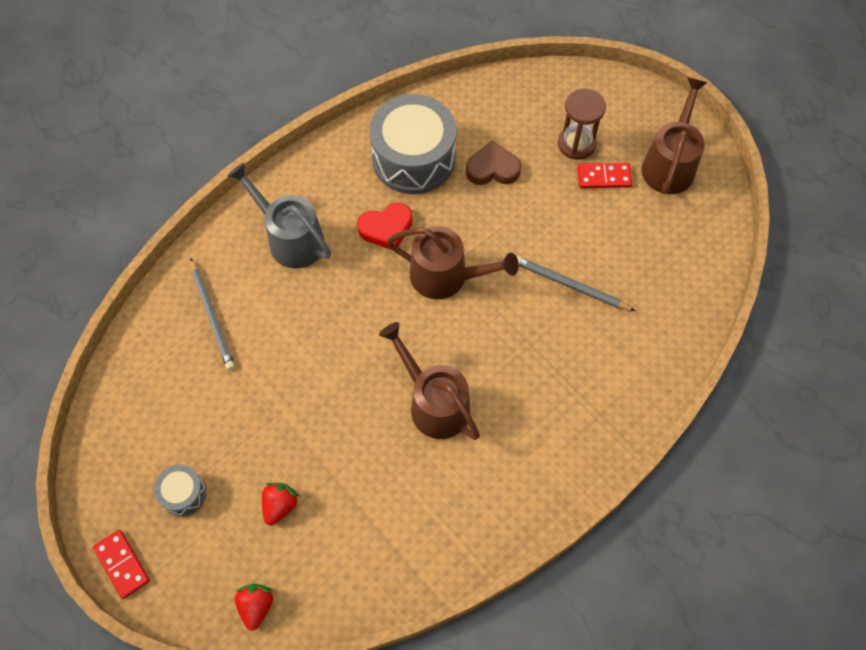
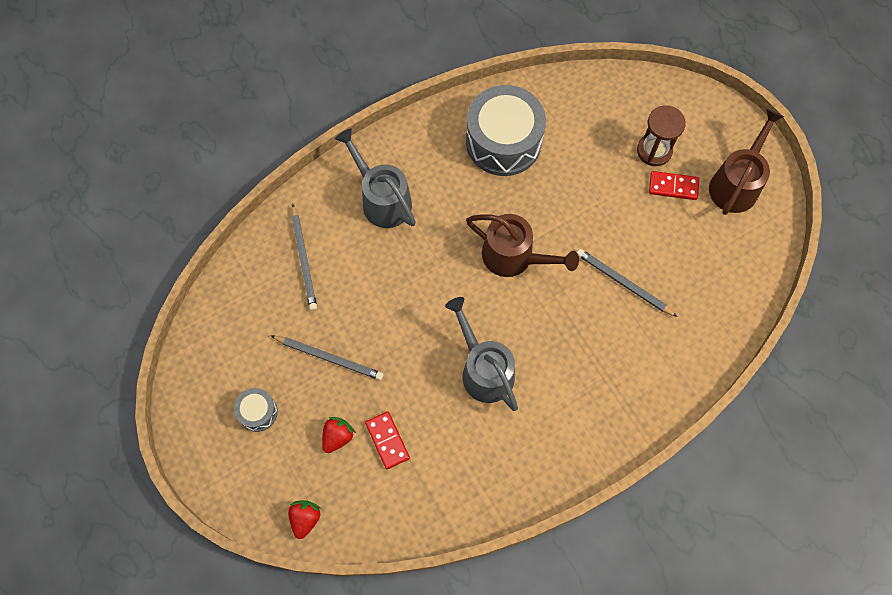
camera: 10 degrees right, 5 degrees up
red domino [93,530,150,599] -> red domino moved to [365,411,410,469]
red heart [357,203,412,250] -> none
brown watering can [379,322,480,440] -> grey watering can [445,297,518,411]
brown heart [466,141,521,185] -> none
none -> grey pencil [271,336,383,380]

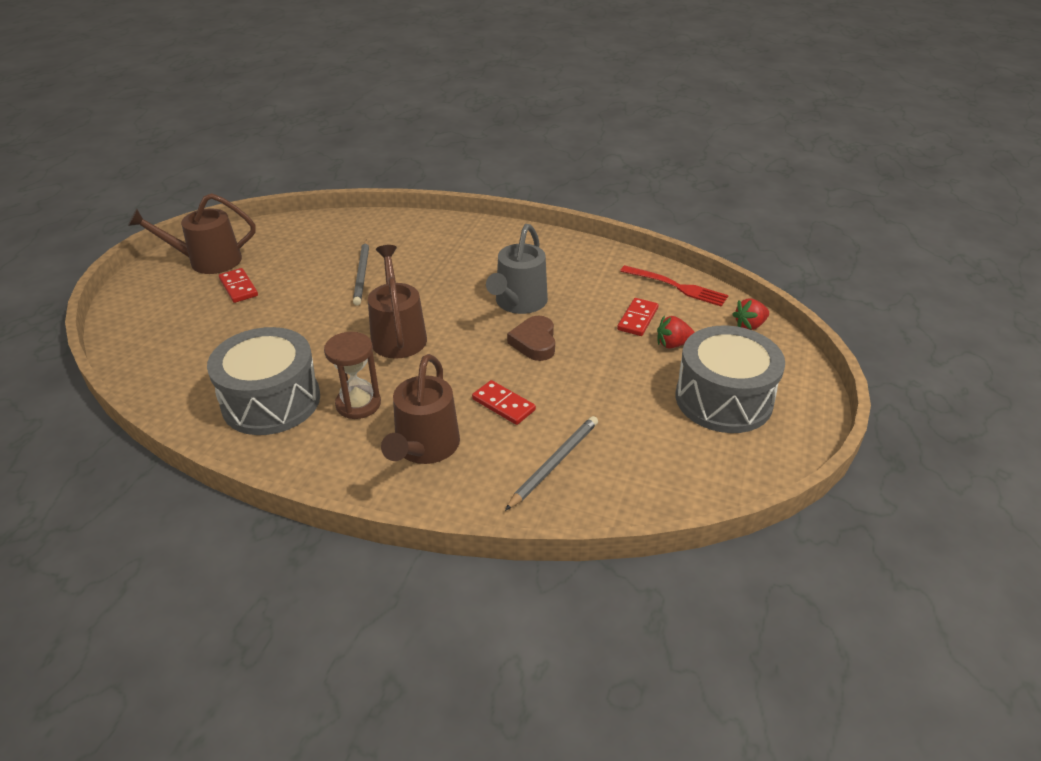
camera: 130 degrees left, 30 degrees down
grey drum [234,388,278,432] -> grey drum [676,325,785,433], size x2.15
grey pencil [271,336,383,380] -> none
grey watering can [335,129,416,228] -> brown watering can [381,354,460,464]
brown hourglass [637,105,686,166] -> brown hourglass moved to [324,332,381,419]
none -> red domino [472,380,536,425]
none -> brown heart [507,316,555,361]
none -> red fork [620,265,729,307]

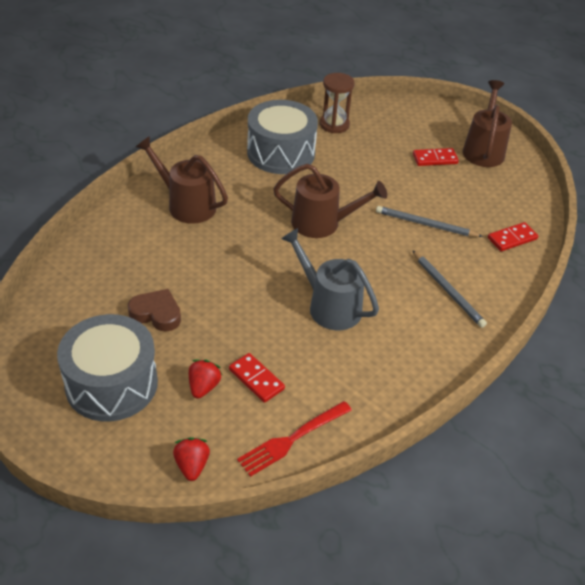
camera: 110 degrees right, 5 degrees up
brown hourglass [324,332,381,419] -> brown hourglass moved to [320,73,355,133]
red domino [472,380,536,425] -> red domino moved to [488,222,538,251]
grey pencil [505,416,598,511] -> grey pencil moved to [412,250,487,328]
brown heart [507,316,555,361] -> brown heart moved to [128,289,181,332]

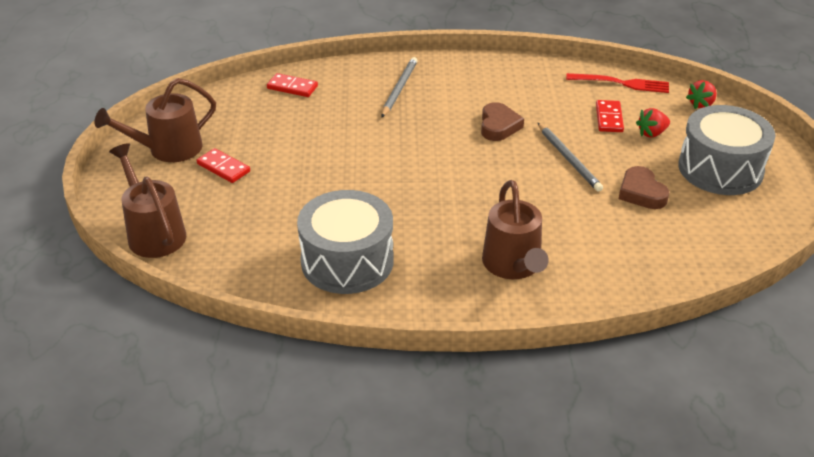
camera: 130 degrees left, 5 degrees down
brown watering can [273,164,387,238] -> brown watering can moved to [109,143,186,258]
grey watering can [281,228,379,330] -> brown heart [481,102,524,141]
brown hourglass [320,73,355,133] -> none
grey pencil [376,206,483,237] -> grey pencil moved to [538,123,603,192]

